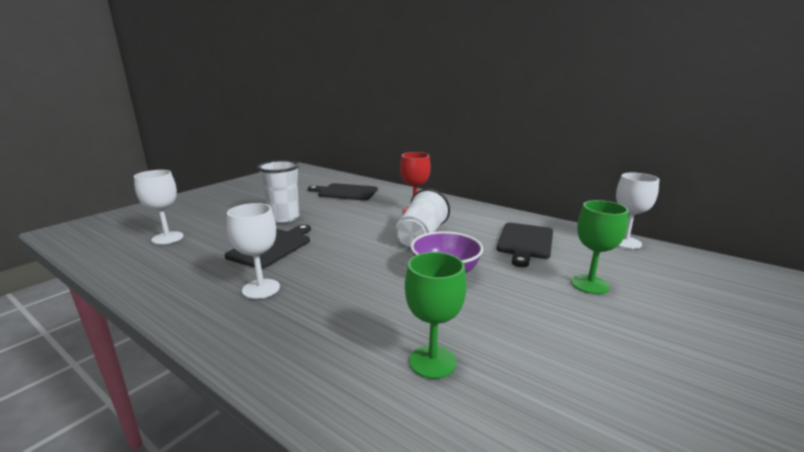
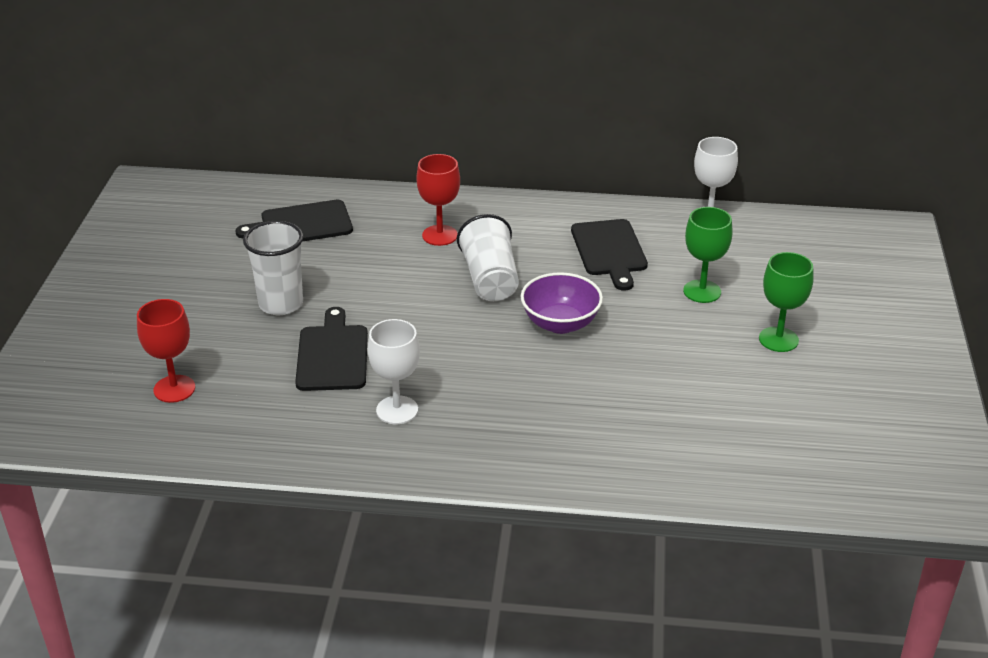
camera: 30 degrees left, 15 degrees up
white goblet [134,170,184,244] -> red goblet [137,299,195,403]
green goblet [405,252,466,379] -> green goblet moved to [759,252,814,352]

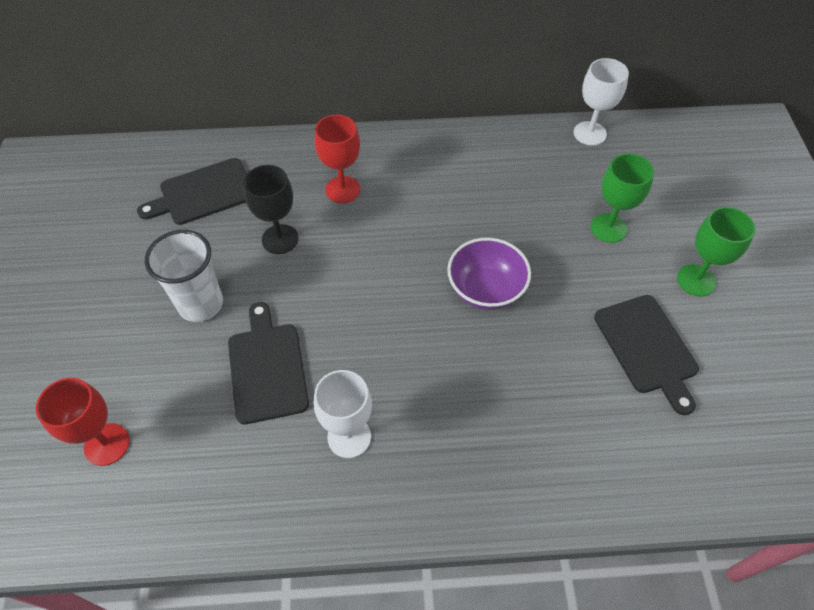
camera: 10 degrees left, 20 degrees up
white cup [457,214,519,301] -> none
black cutting board [571,219,648,290] -> black cutting board moved to [594,295,699,415]
none -> black goblet [243,165,299,254]

